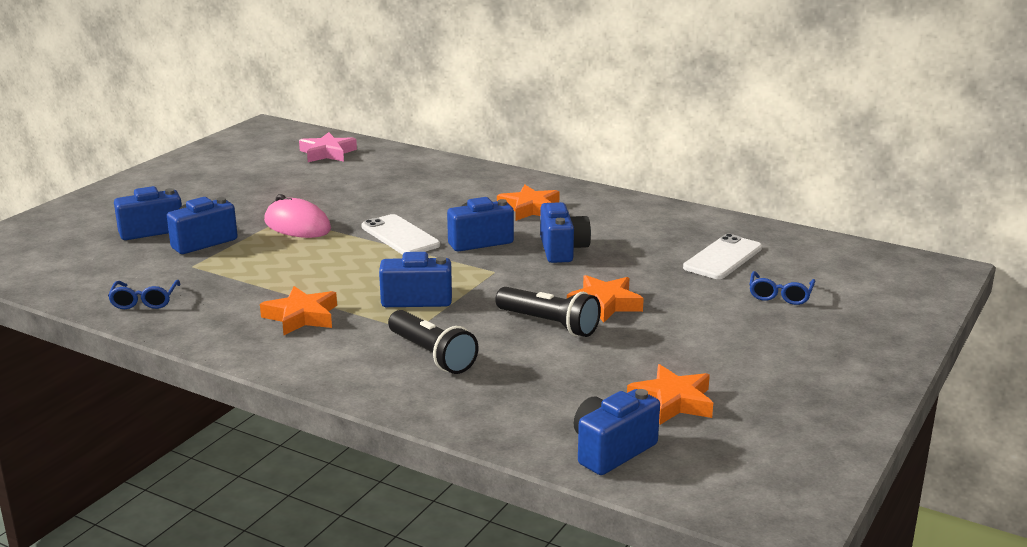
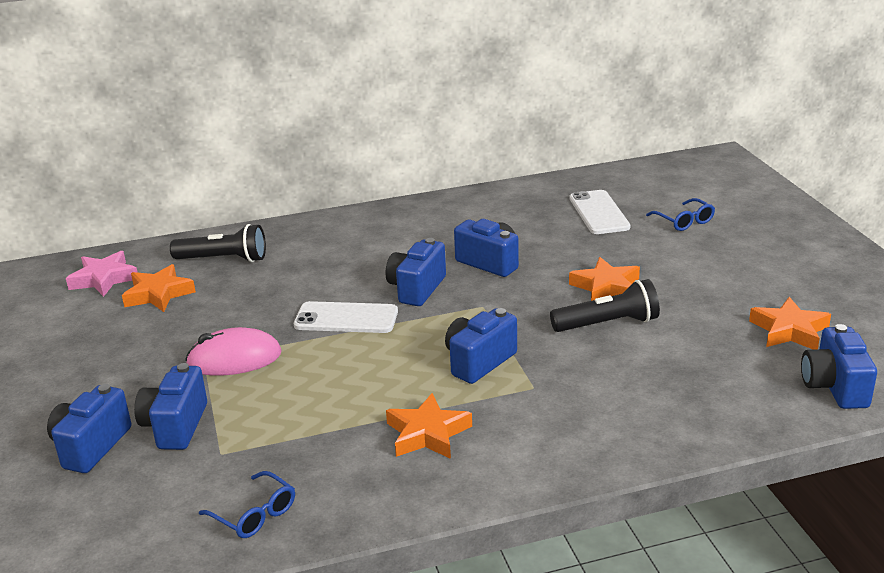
camera: 45 degrees left, 5 degrees up
black flashlight [388,310,479,374] -> black flashlight moved to [170,224,266,262]
orange star [497,185,560,221] -> orange star moved to [122,264,196,312]

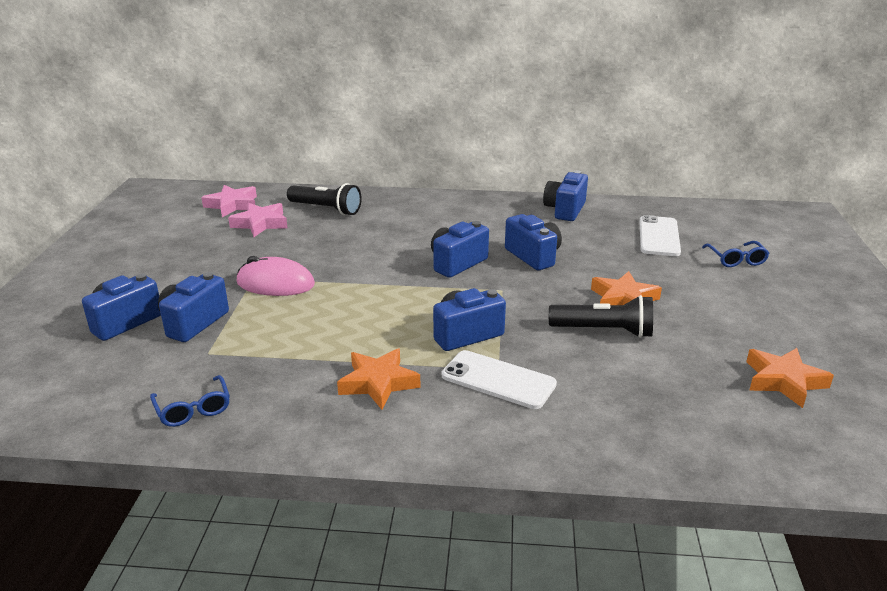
camera: 20 degrees right, 0 degrees up
orange star [122,264,196,312] -> pink star [228,203,288,237]
white phone [294,301,398,333] -> white phone moved to [442,350,557,409]
blue camera [801,324,877,409] -> blue camera moved to [543,170,588,221]

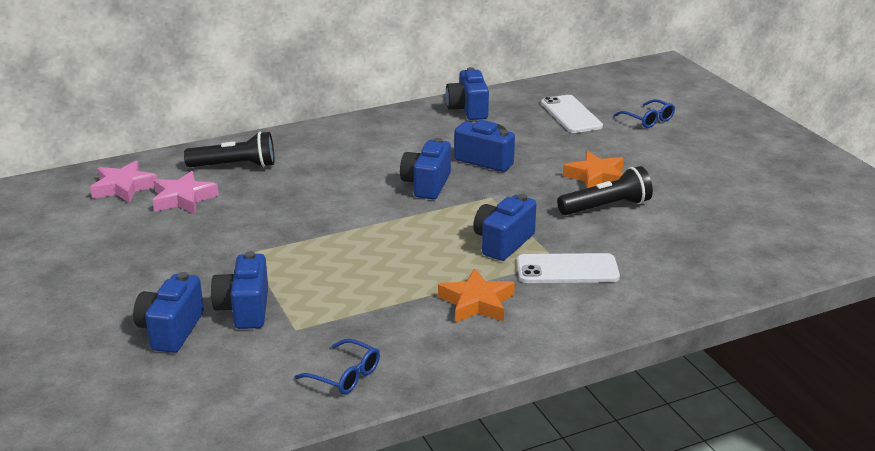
camera: 30 degrees left, 0 degrees up
pink mouse [237,256,315,296] -> none
orange star [746,348,834,408] -> none

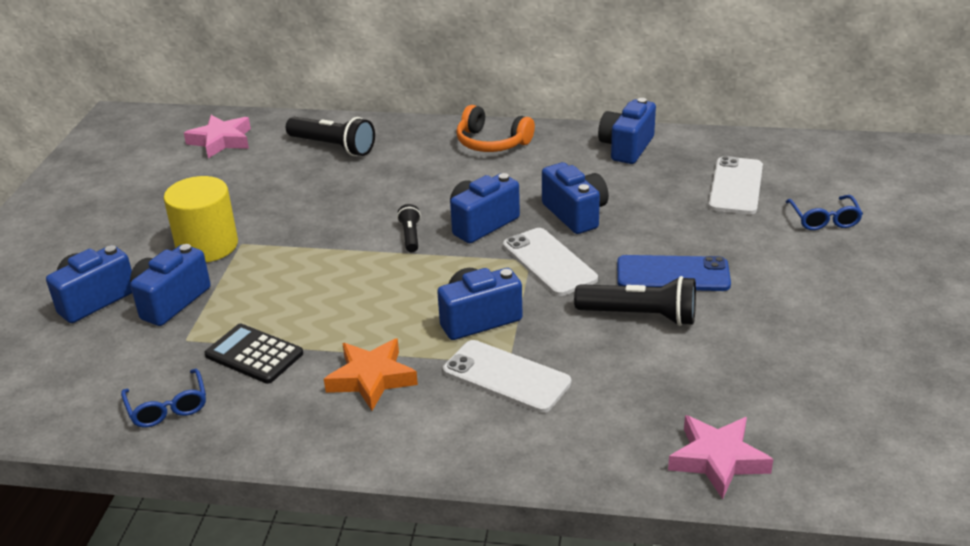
camera: 35 degrees right, 5 degrees up
pink star [153,171,219,214] -> pink star moved to [668,415,773,499]
orange star [563,151,624,188] -> blue phone [617,255,731,291]
none -> yellow cylinder [164,176,238,262]
none -> black calculator [204,324,303,384]
none -> black flashlight [397,204,421,252]
none -> orange headphones [456,105,535,152]
none -> white phone [503,228,598,296]

